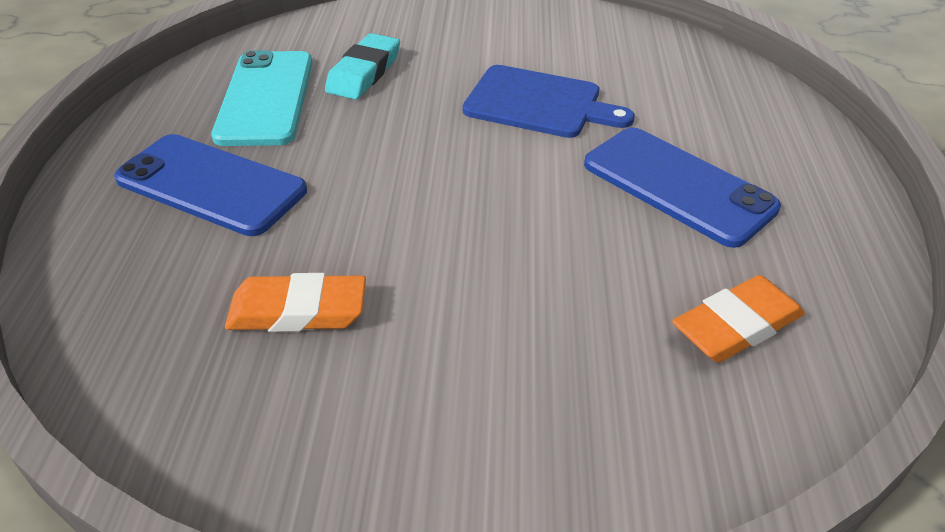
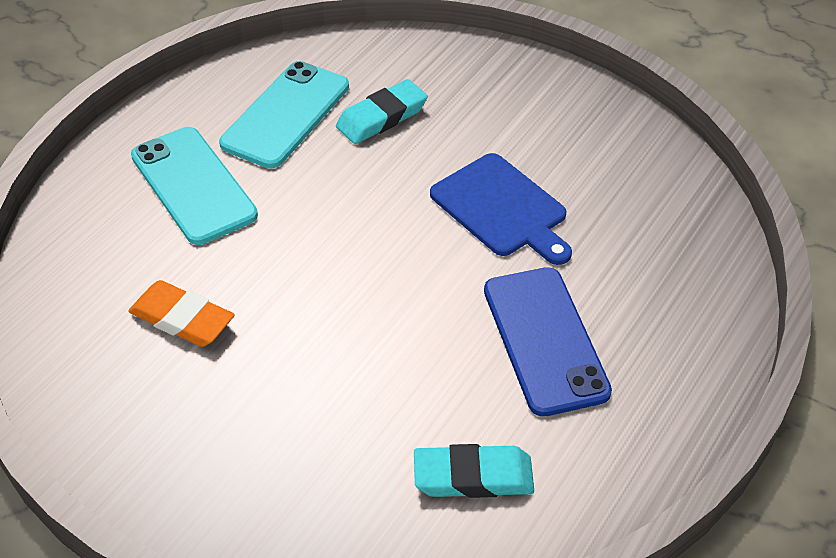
camera: 30 degrees right, 5 degrees up
blue phone [114,134,307,236] -> turquoise phone [131,127,258,245]
orange eraser [672,275,805,363] -> turquoise eraser [414,444,534,498]

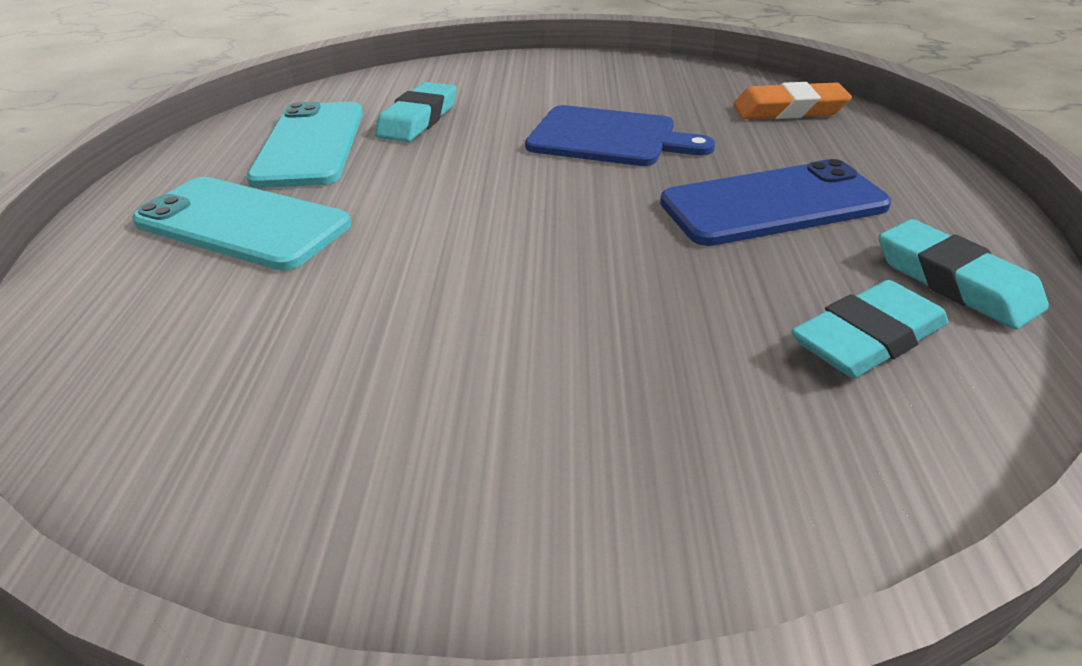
camera: 30 degrees left, 10 degrees down
orange eraser [128,280,235,347] -> orange eraser moved to [733,82,852,119]
blue phone [484,267,612,417] -> blue phone turned 60 degrees counterclockwise [660,159,891,246]
none -> turquoise eraser [879,219,1049,329]

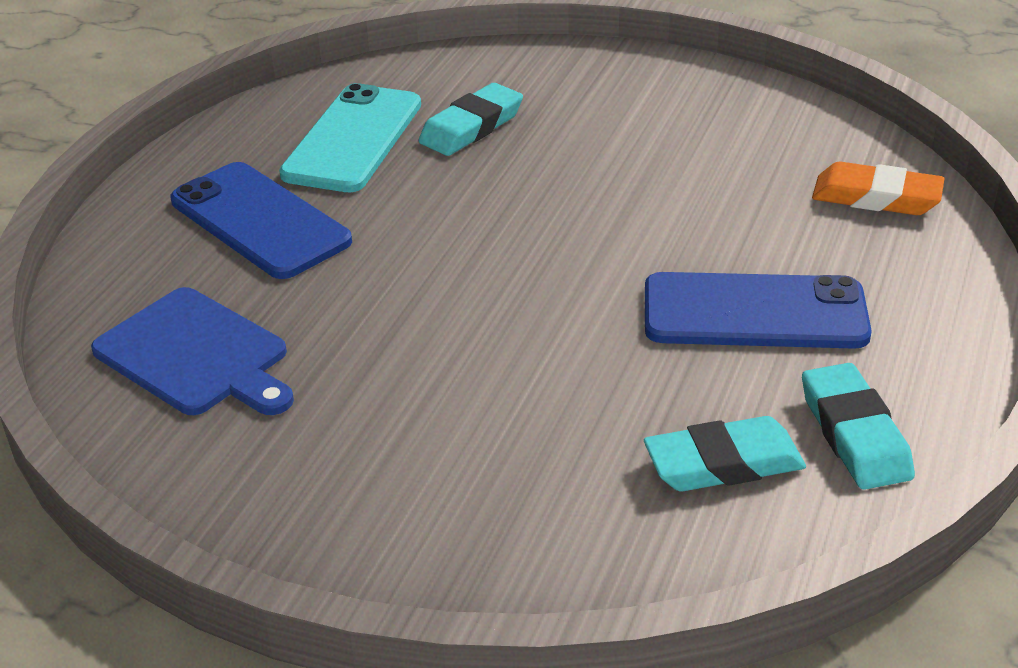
camera: 20 degrees right, 0 degrees up
turquoise phone [132,177,351,271] -> blue phone [170,162,352,279]
blue cutting board [525,105,715,166] -> blue cutting board moved to [91,287,294,415]

